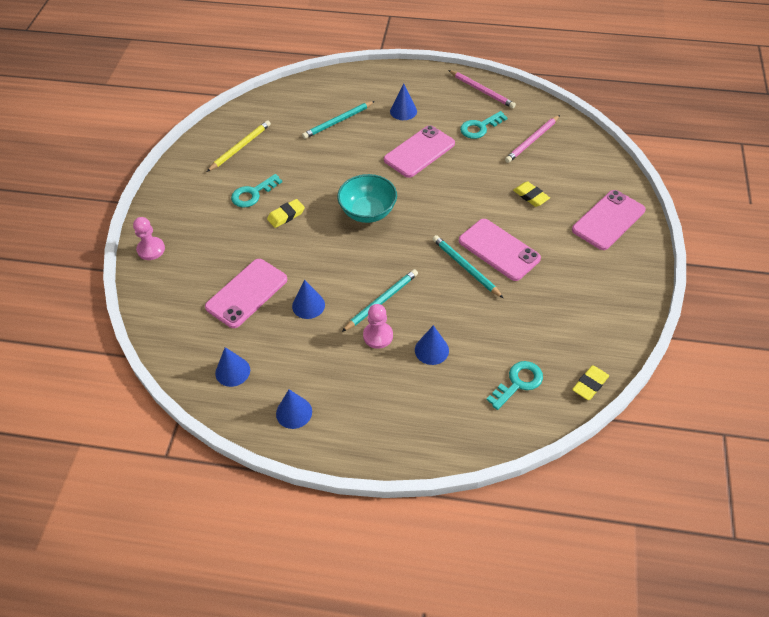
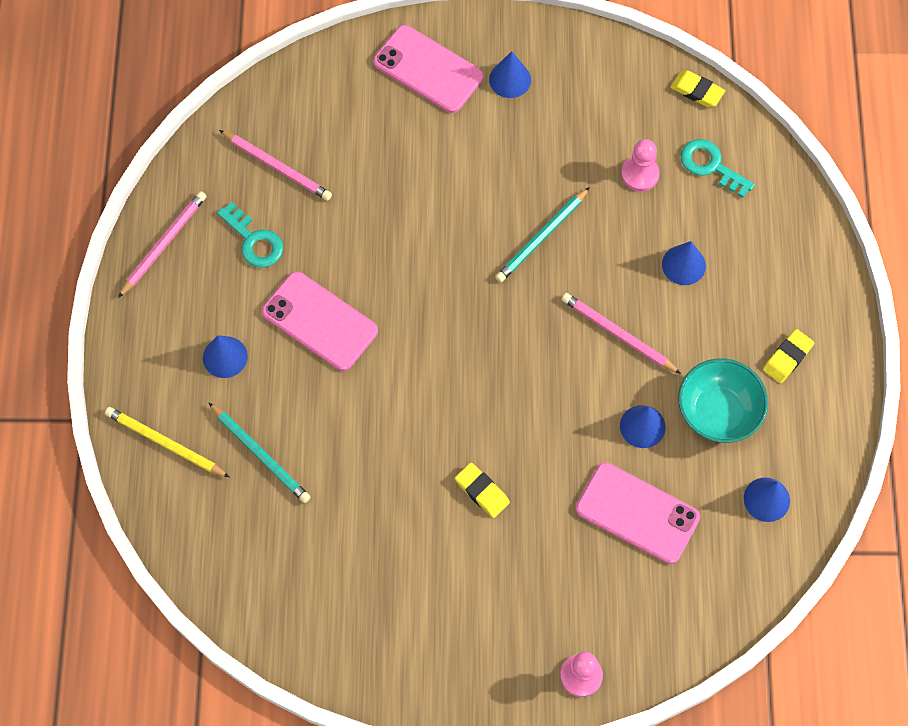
camera: 100 degrees left, 15 degrees up
yellow pencil [207,120,271,172] -> yellow pencil moved to [105,407,230,477]
turquoise key [231,174,282,208] -> none
blue cone [276,389,312,429] -> blue cone moved to [489,51,531,98]
turquoise bowl [337,174,397,223] -> turquoise bowl moved to [678,359,768,443]
turquoise pencil [342,269,418,332] -> pink pencil [561,293,681,374]
pink pawn [363,304,393,349] -> pink pawn moved to [621,139,660,192]
pink phone [459,219,541,281] -> none
yellow eraser [513,181,550,207] -> yellow eraser moved to [763,329,814,383]

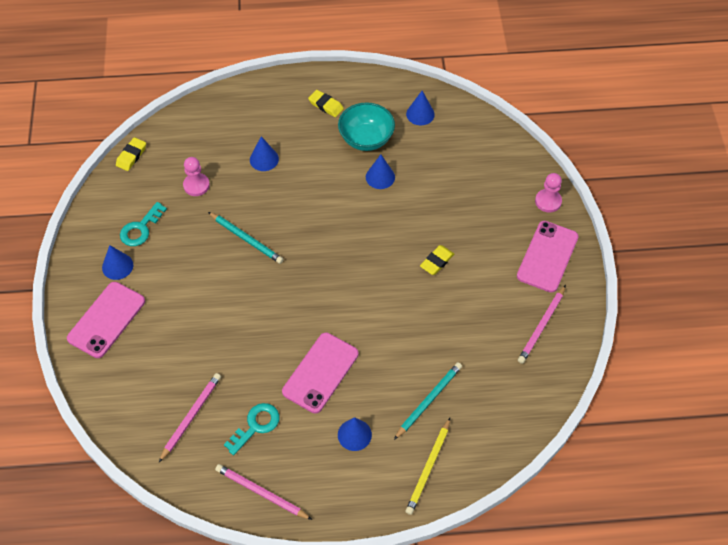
camera: 95 degrees left, 10 degrees down
pink pencil [561,293,681,374] -> pink pencil moved to [518,285,566,364]
pink phone [576,462,700,564] -> pink phone moved to [517,221,578,293]
turquoise key [681,139,755,198] -> turquoise key moved to [120,202,167,246]

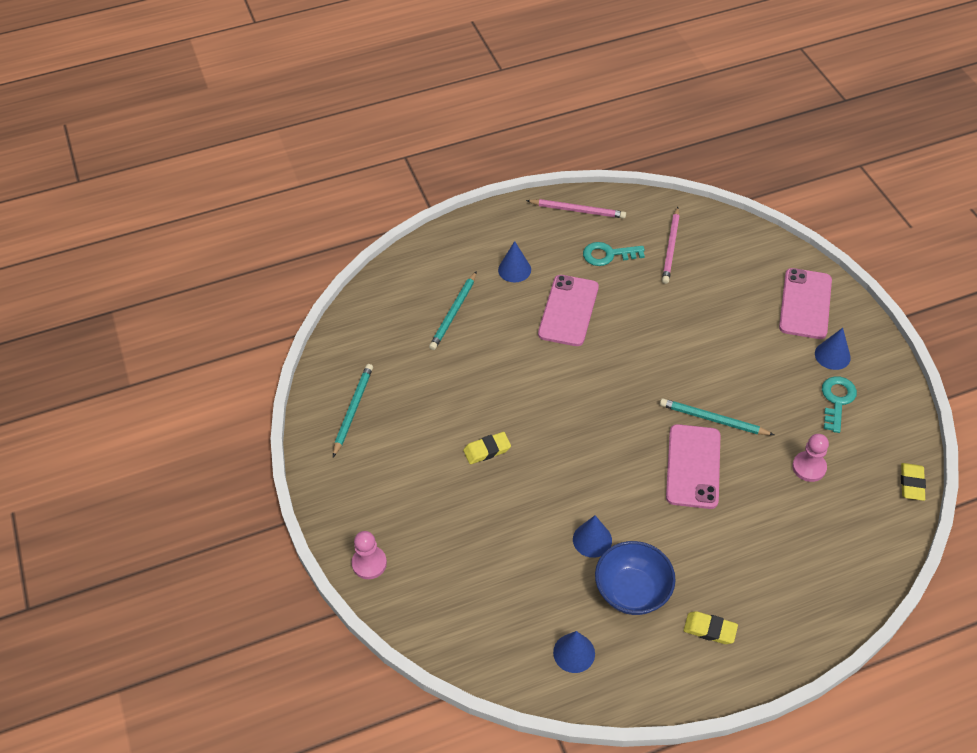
camera: 165 degrees right, 5 degrees down
turquoise key [224,403,279,455] -> turquoise key turned 60 degrees clockwise [583,242,645,266]
blue cone [250,136,279,171] -> none
turquoise bowl [338,102,395,151] -> blue bowl [595,541,676,615]
yellow pencil [405,418,450,515] -> none
yellow eraser [420,245,454,275] -> yellow eraser turned 45 degrees clockwise [463,432,511,464]
pink phone [517,221,578,293] -> pink phone moved to [666,424,720,509]
pink pencil [518,285,566,364] -> turquoise pencil [333,364,373,457]

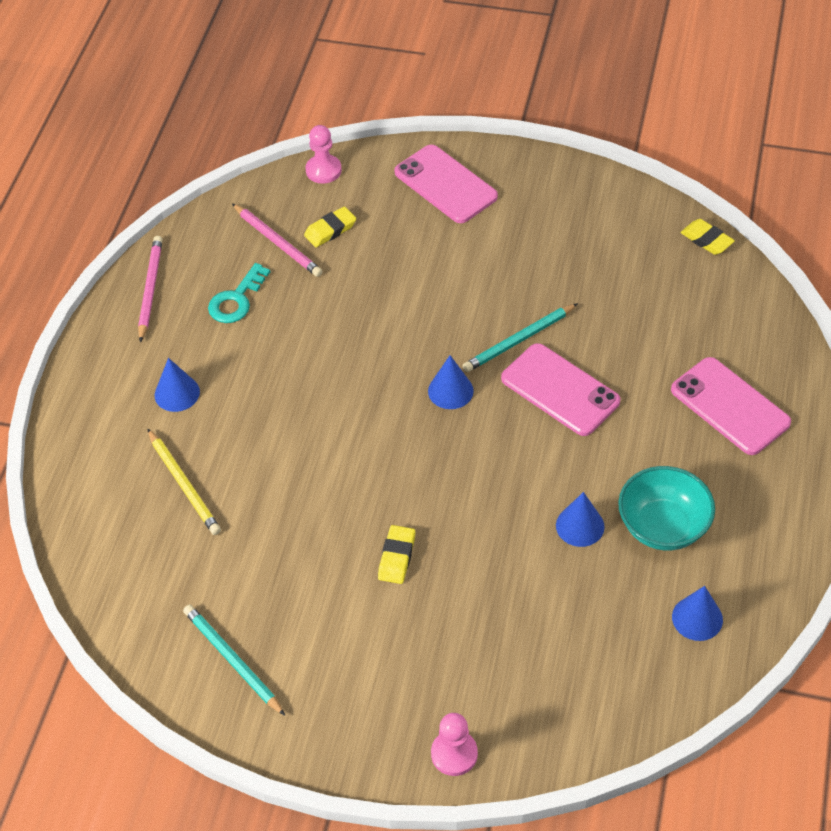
camera: 55 degrees left, 0 degrees up
turquoise pencil [429,271,477,350] -> yellow pencil [147,428,221,535]
pink pencil [526,199,626,218] -> pink pencil turned 45 degrees counterclockwise [138,236,163,343]
pink phone [538,275,599,346] -> pink phone moved to [671,357,791,455]
blue bowl [595,541,676,615] -> turquoise bowl [618,466,715,550]
yellow eraser [684,611,738,644] -> yellow eraser moved to [304,206,356,247]
pink pawn [792,434,829,482] -> pink pawn moved to [306,125,342,184]
blue cone [815,328,851,370] -> blue cone moved to [428,355,474,409]
turquoise key [822,376,857,433] -> none

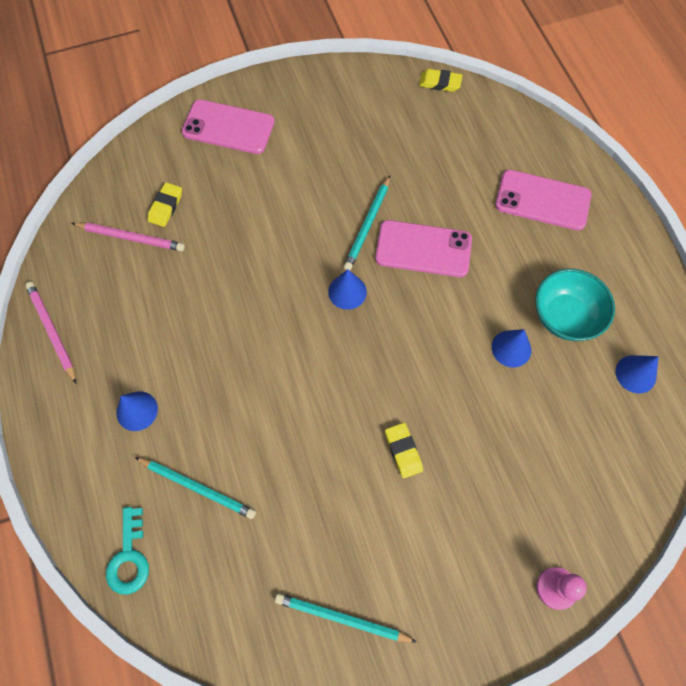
camera: 35 degrees left, 15 degrees up
yellow pencil [147,428,221,535] -> turquoise pencil [135,457,256,519]
turquoise key [208,263,270,323] -> turquoise key moved to [106,507,149,595]
pink pawn [306,125,342,184] -> none

